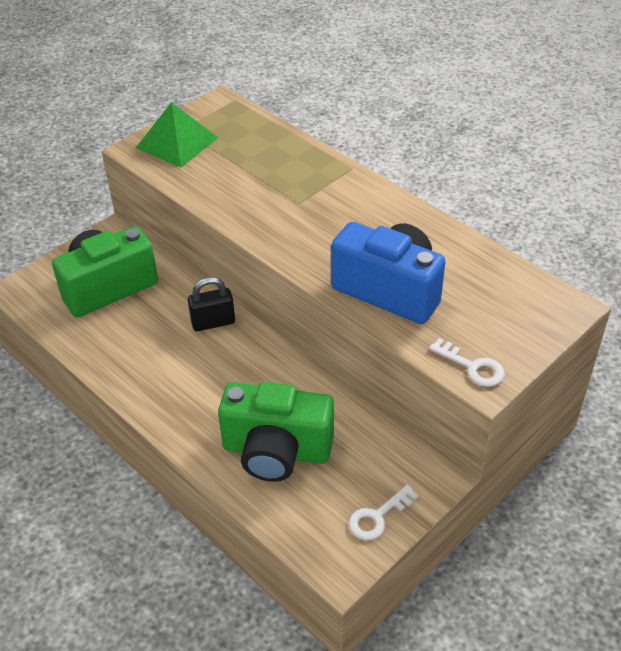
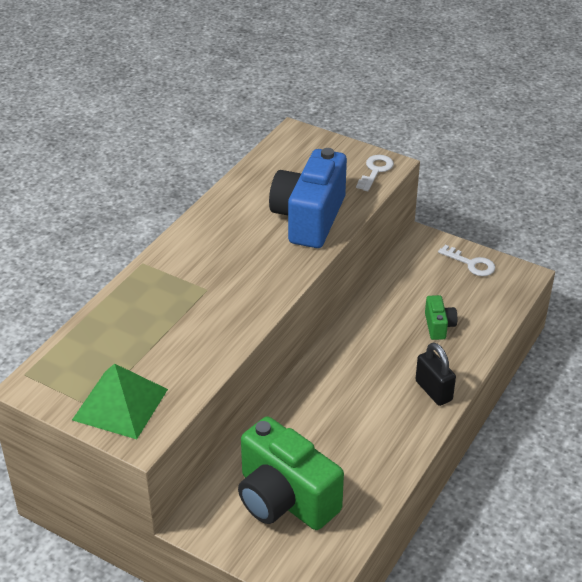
camera: 105 degrees left, 5 degrees down
black padlock [188,277,235,331] -> black padlock moved to [415,343,456,406]
green camera [218,382,334,482] -> green camera [425,295,457,340], size x0.44

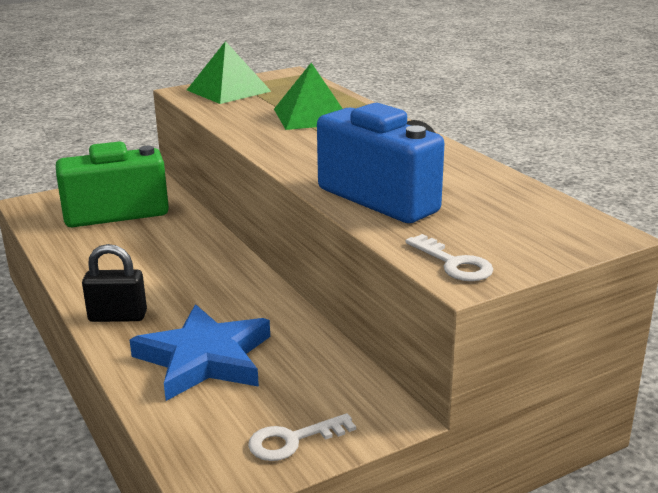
camera: 120 degrees right, 15 degrees down
green camera [425,295,457,340] -> blue star [130,304,270,401]
none -> green pyramid [274,63,343,130]

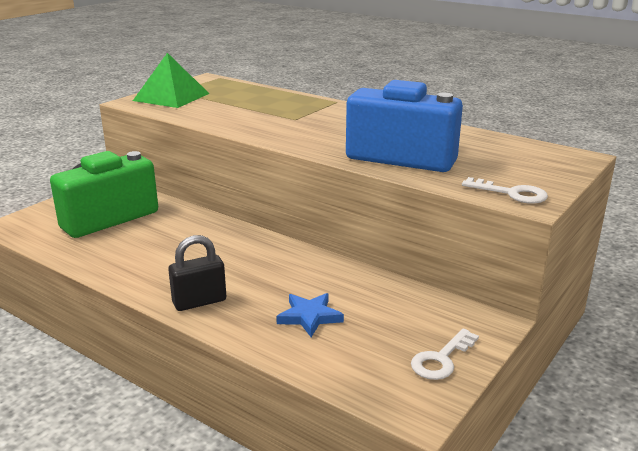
camera: 25 degrees left, 0 degrees up
blue star [130,304,270,401] -> blue star [276,293,344,337], size x0.53
green pyramid [274,63,343,130] -> none

